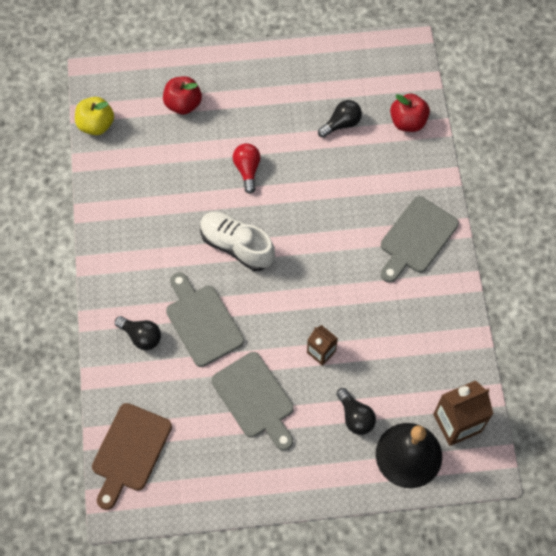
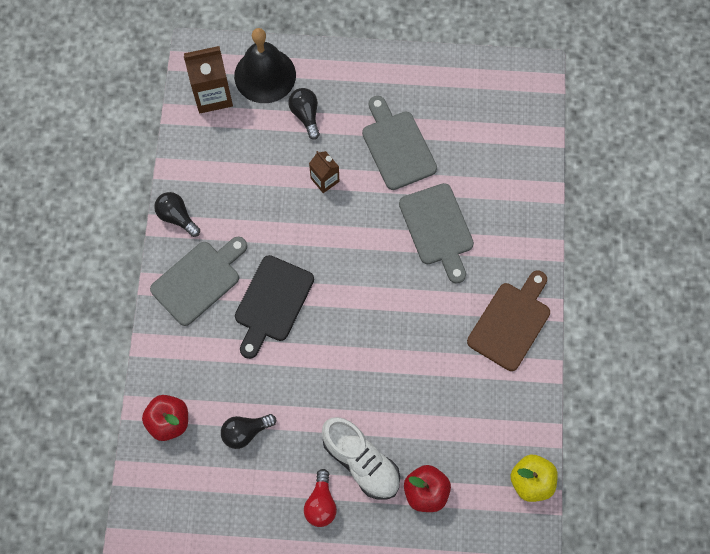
camera: 170 degrees left, 5 degrees up
brown cutting board [92,403,172,510] -> brown cutting board moved to [467,270,550,371]
black light bulb [115,316,161,350] -> black light bulb moved to [154,192,200,237]
white shoe [200,212,275,271] -> white shoe moved to [322,417,400,500]
red light bulb [233,143,261,194] -> red light bulb moved to [304,469,337,527]
none -> black cutting board [235,255,314,359]

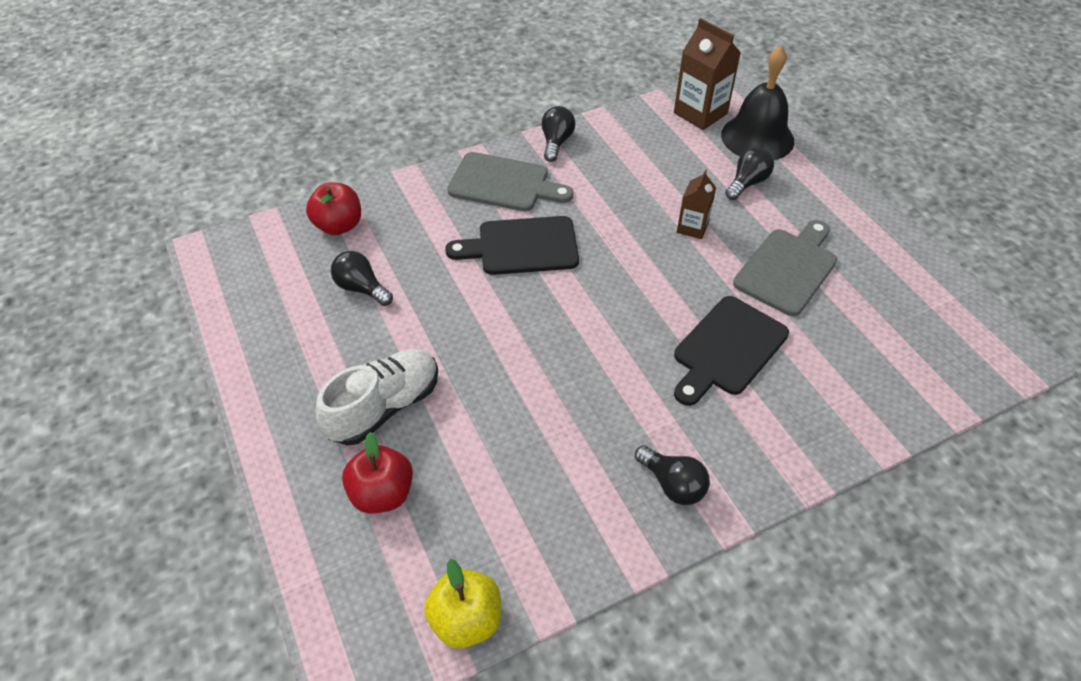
camera: 60 degrees right, 20 degrees down
red light bulb [304,469,337,527] -> none
white shoe [322,417,400,500] -> white shoe turned 150 degrees counterclockwise [316,349,438,445]
grey cutting board [399,183,474,284] -> black cutting board [674,296,789,406]
brown cutting board [467,270,550,371] -> black light bulb [635,445,710,505]

